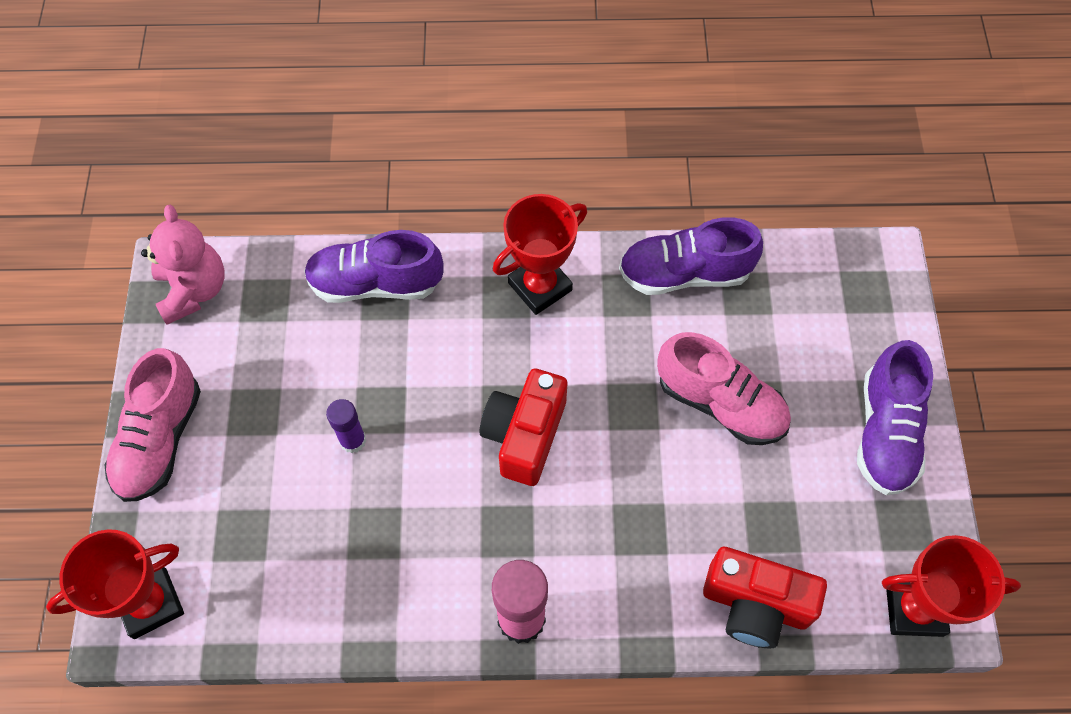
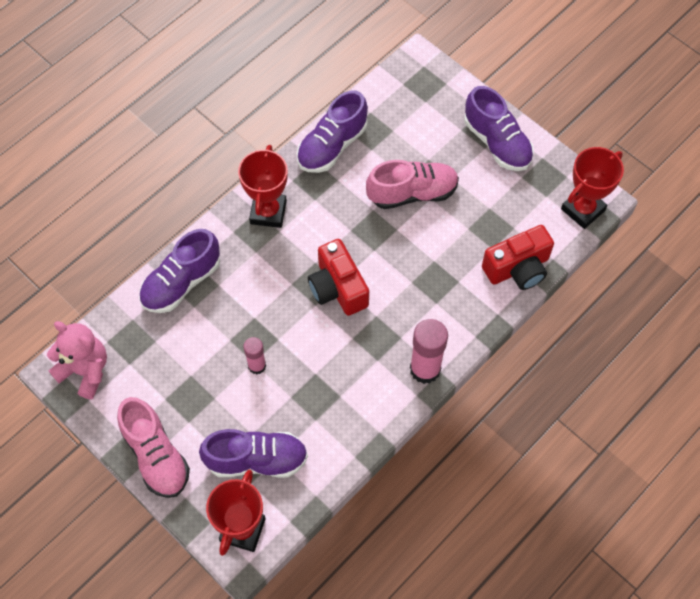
camera: 45 degrees left, 0 degrees up
purple glue stick [326,399,366,453] -> pink glue stick [243,337,266,374]
none -> purple shoe [199,429,308,478]

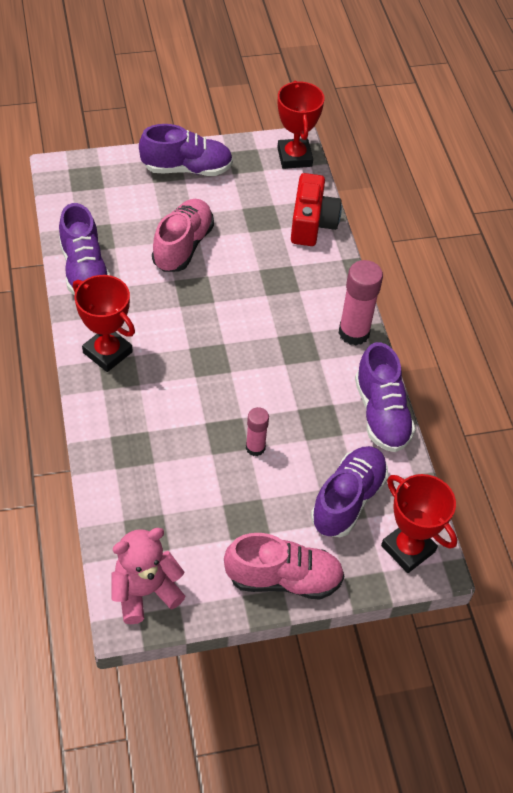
camera: 60 degrees left, 10 degrees down
purple shoe [139,229,220,313] -> purple shoe moved to [355,342,416,452]
red camera [308,239,369,316] -> none

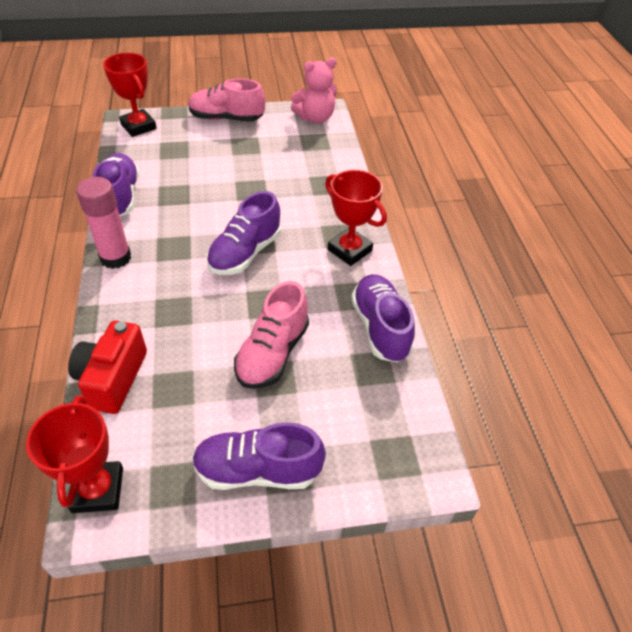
camera: 175 degrees left, 5 degrees down
pink glue stick [246,407,269,456] -> none
purple shoe [311,446,388,537] -> purple shoe moved to [206,191,281,275]

